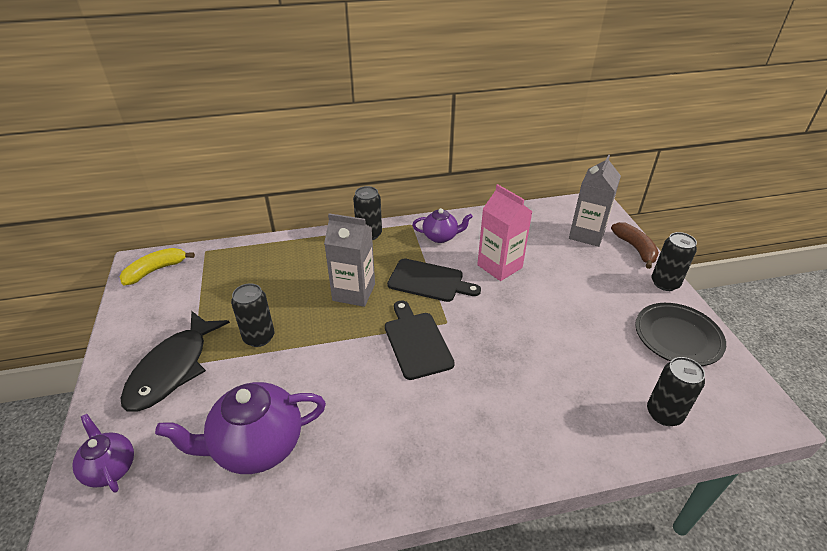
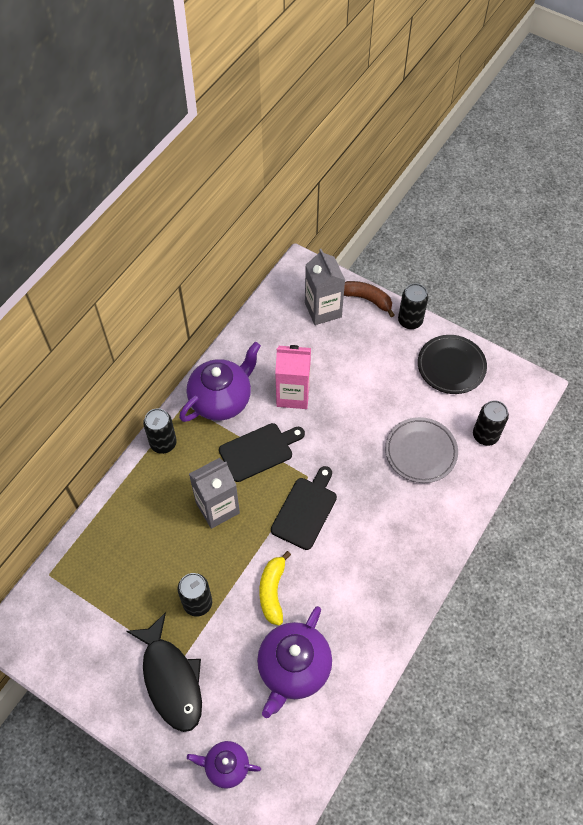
camera: 45 degrees left, 20 degrees up
yellow banana [120,248,195,285] -> yellow banana moved to [259,551,291,626]
black cutting board [385,300,455,380] -> black cutting board turned 90 degrees clockwise [271,466,337,550]
purple teapot [412,208,473,243] -> purple teapot [179,342,261,422], size x1.76
none -> grey plate [385,417,458,483]

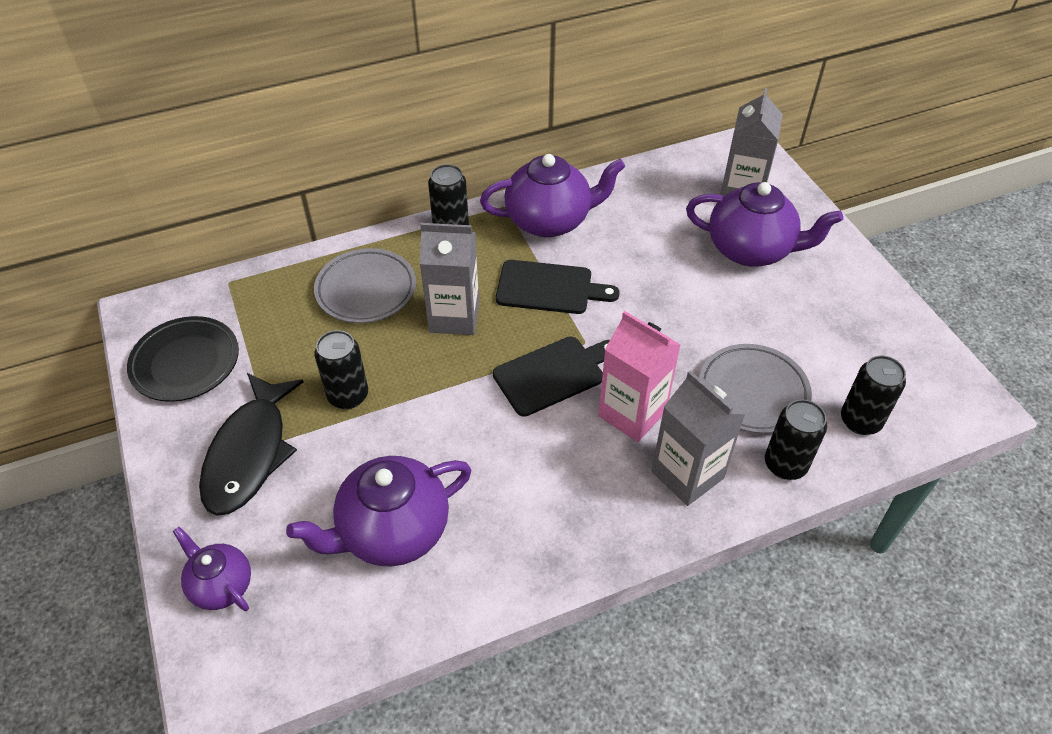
camera: 35 degrees right, 10 degrees down
yellow banana [259,551,291,626] -> none
pink carton [275,345,311,409] -> pink carton moved to [598,311,681,442]
brown banana [344,281,395,317] -> none
black can [398,283,428,329] -> black can moved to [765,399,827,480]
black plate [418,335,487,394] -> black plate moved to [127,316,239,402]
none -> grey plate [314,248,416,323]
none -> grey carton [651,371,745,506]
none -> purple teapot [686,182,843,266]

